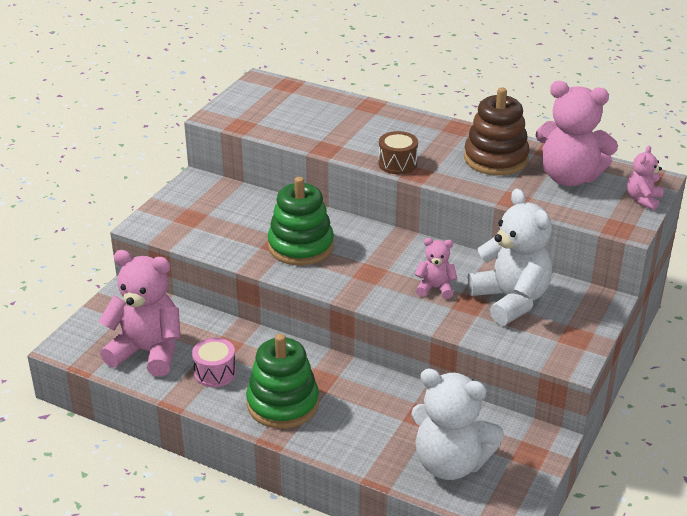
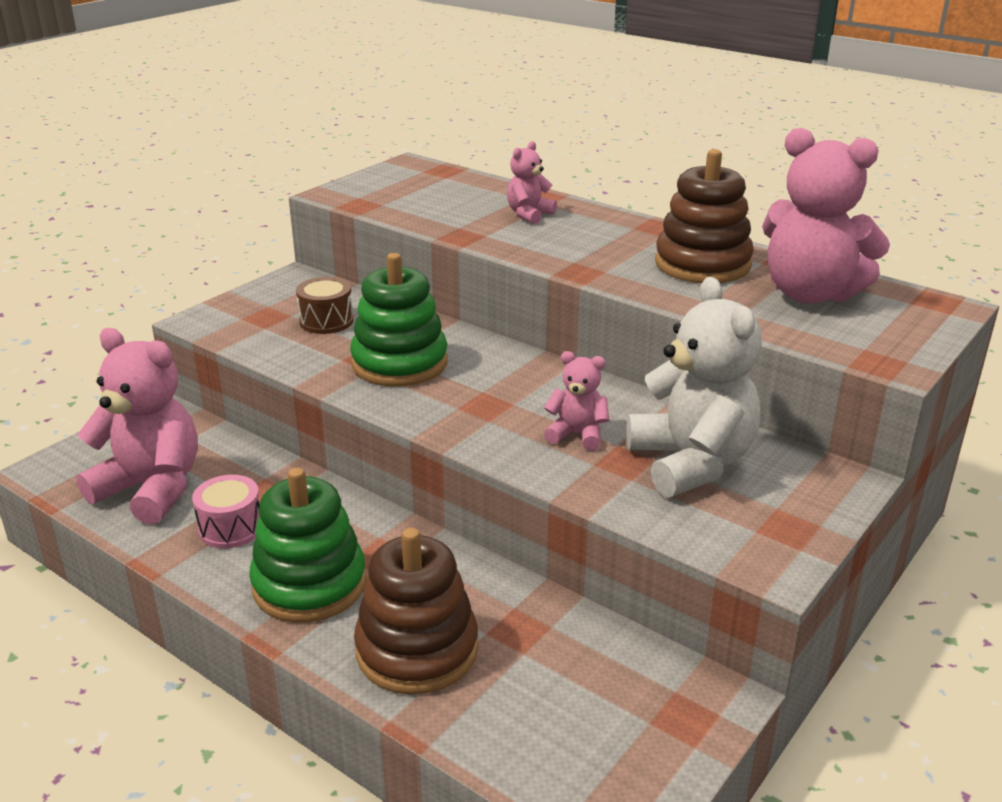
camera: 10 degrees right, 5 degrees down
brown drum [378,131,418,174] -> brown drum moved to [296,277,354,334]
white teddy bear [411,369,504,480] -> none
pink teddy bear [627,146,664,210] -> pink teddy bear moved to [507,141,557,224]
none -> brown stacking toy [354,528,478,695]

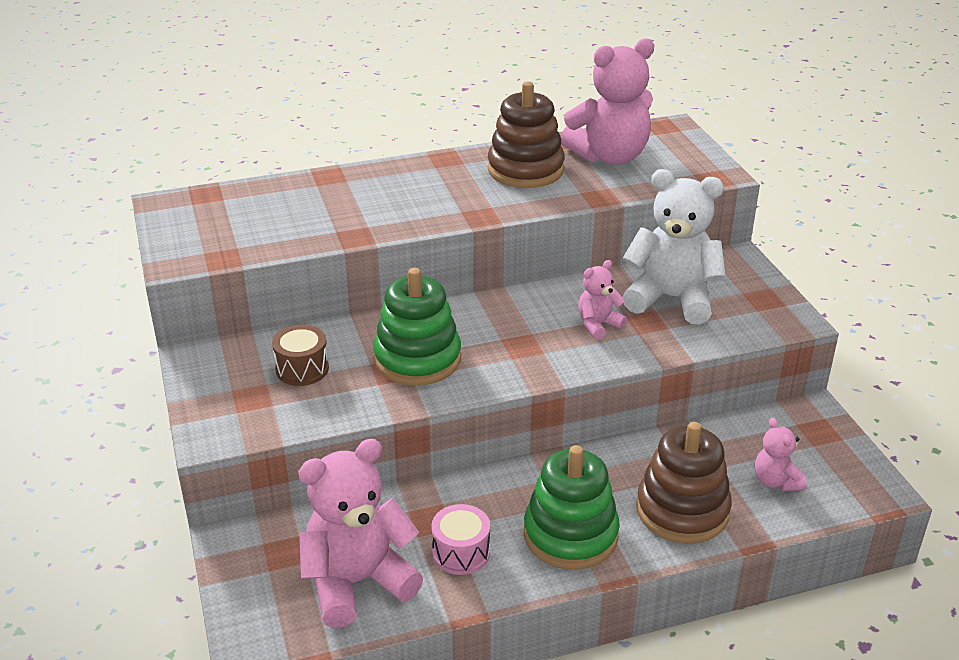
camera: 55 degrees left, 5 degrees up
pink teddy bear [507,141,557,224] -> pink teddy bear moved to [755,418,807,491]

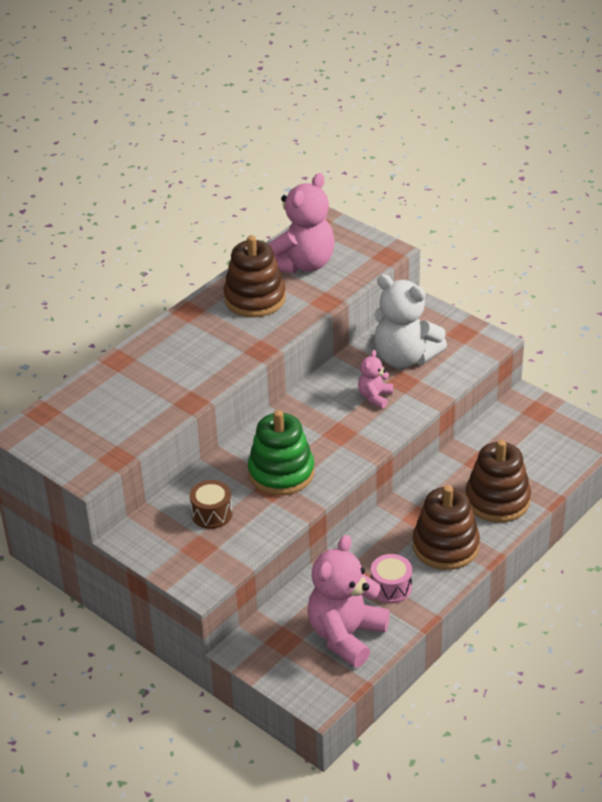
camera: 30 degrees left, 5 degrees up
green stacking toy [524,445,620,570] -> brown stacking toy [413,485,480,570]
white teddy bear [623,169,726,324] -> white teddy bear turned 135 degrees counterclockwise [374,274,447,368]
pink teddy bear [755,418,807,491] -> none

